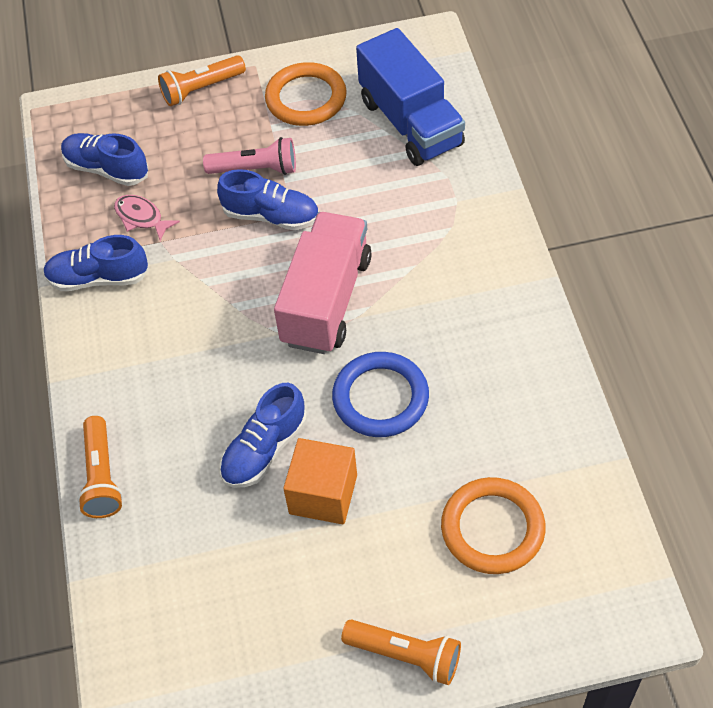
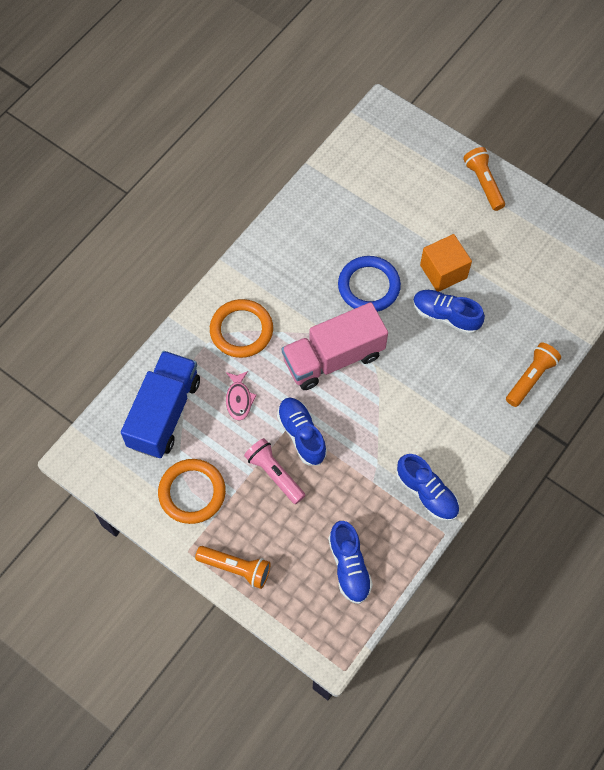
camera: 135 degrees left, 10 degrees up
pink fish [114,195,180,241] -> pink fish moved to [226,371,257,421]
blue shoe [220,383,307,488] -> blue shoe turned 150 degrees counterclockwise [413,290,485,334]
orange ring [441,477,546,574] -> orange ring moved to [210,299,273,358]

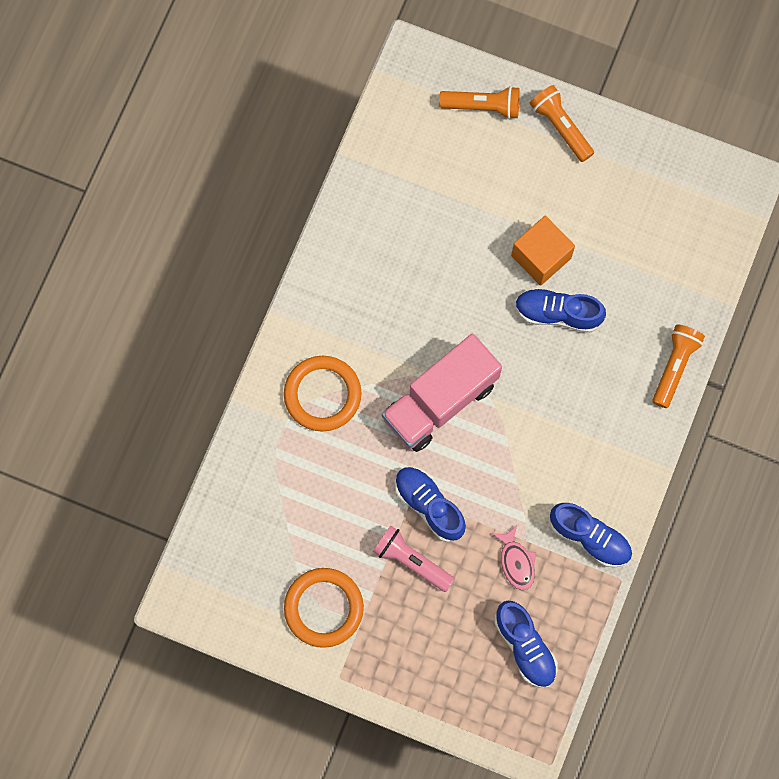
camera: 15 degrees left, 10 degrees up
blue truck [121,351,200,458] -> none
orange flashlight [195,546,271,589] -> orange flashlight moved to [439,86,520,119]
pink fish [226,371,257,421] -> pink fish moved to [492,525,536,590]
blue ring [338,256,401,312] -> none

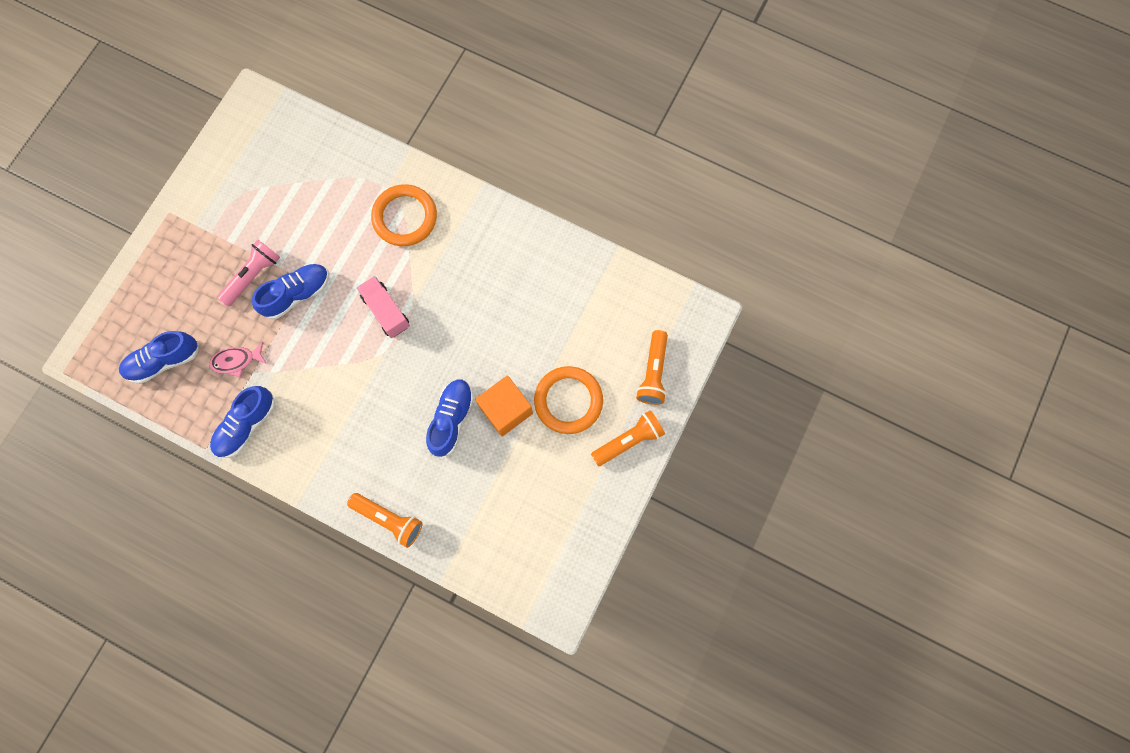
camera: 95 degrees right, 0 degrees up
orange ring [284,568,364,648] -> orange ring moved to [534,366,603,434]
pink truck [382,334,502,452] -> pink truck [357,276,410,338], size x0.58

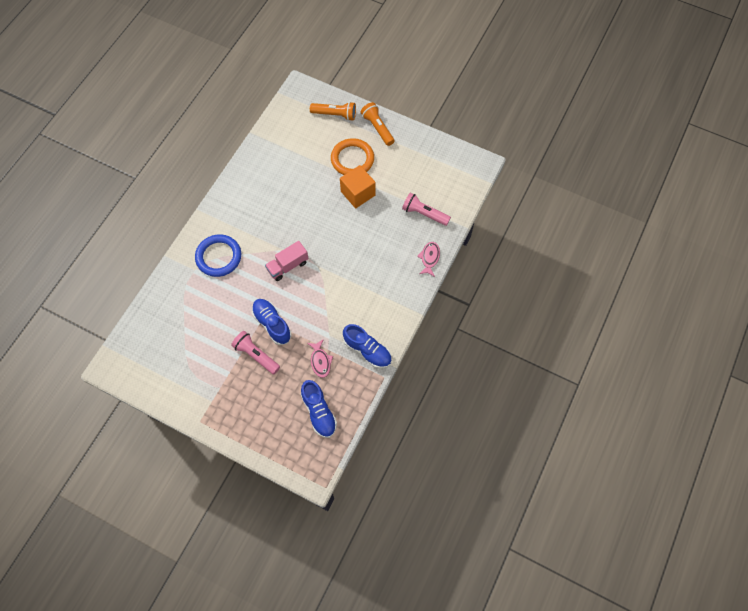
camera: 90 degrees left, 10 degrees down
orange flashlight [347,493,423,548] -> pink fish [417,242,440,277]
orange ring [371,184,437,246] -> blue ring [195,234,241,277]
blue shoe [426,379,474,457] -> none
none -> pink flashlight [402,193,451,226]

